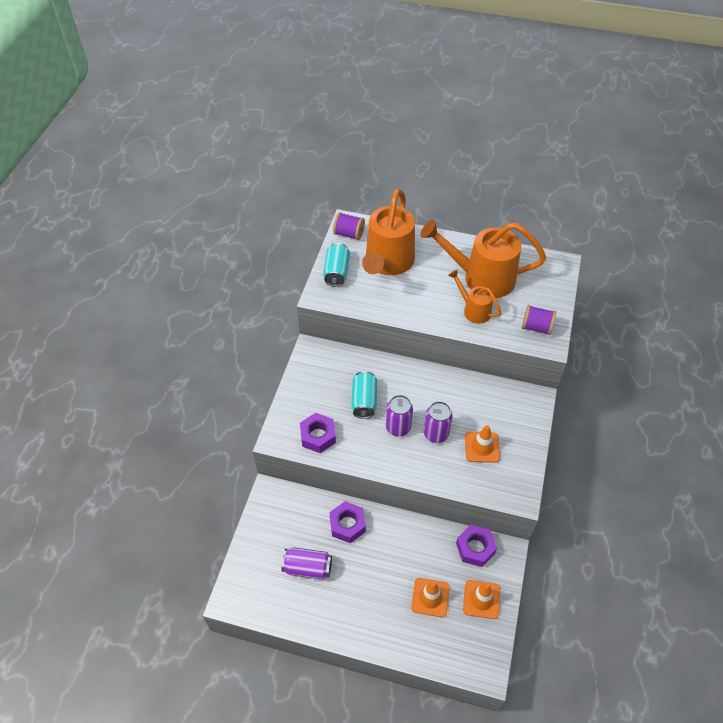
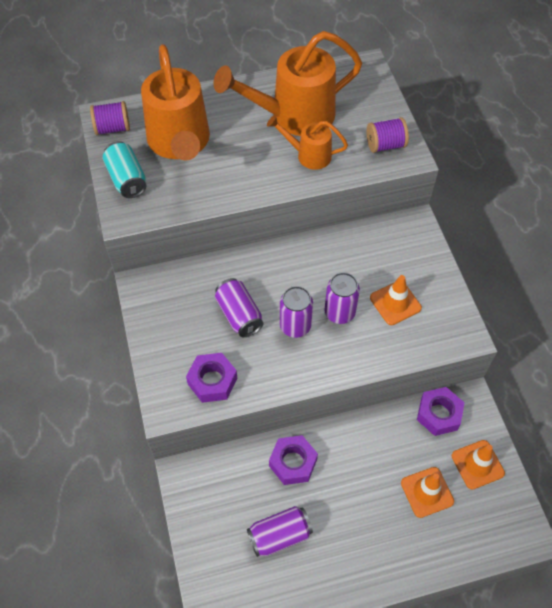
camera: 30 degrees left, 5 degrees up
turquoise can [351,371,377,419] -> purple can [215,278,263,337]

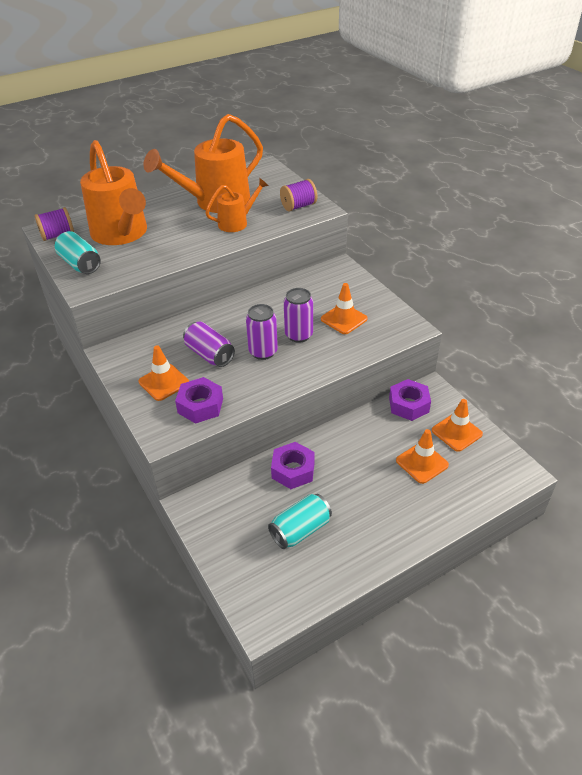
camera: 15 degrees left, 15 degrees down
purple can [247,506,313,557] -> turquoise can [268,494,332,549]
orange watering can [267,115,348,170] -> orange watering can turned 150 degrees clockwise [206,178,269,232]
none -> orange traffic cone [139,345,189,401]

